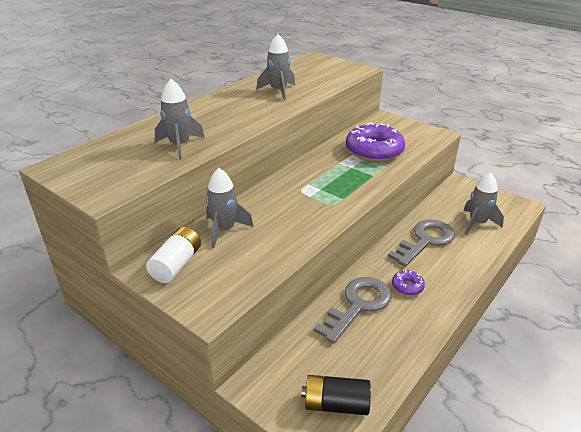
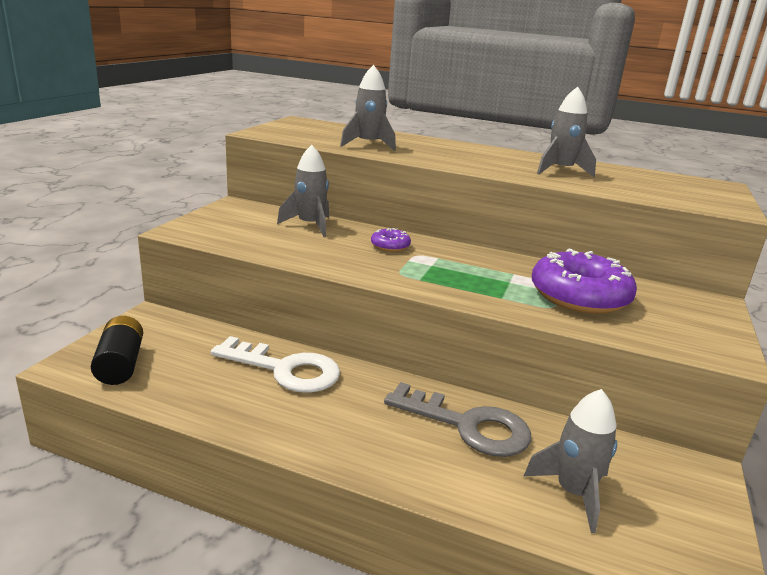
camera: 70 degrees right, 10 degrees down
white battery [146,227,201,283] -> none
grey key [314,277,392,344] -> white key [211,336,340,393]
purple donut [392,270,425,295] -> purple donut moved to [371,228,411,252]

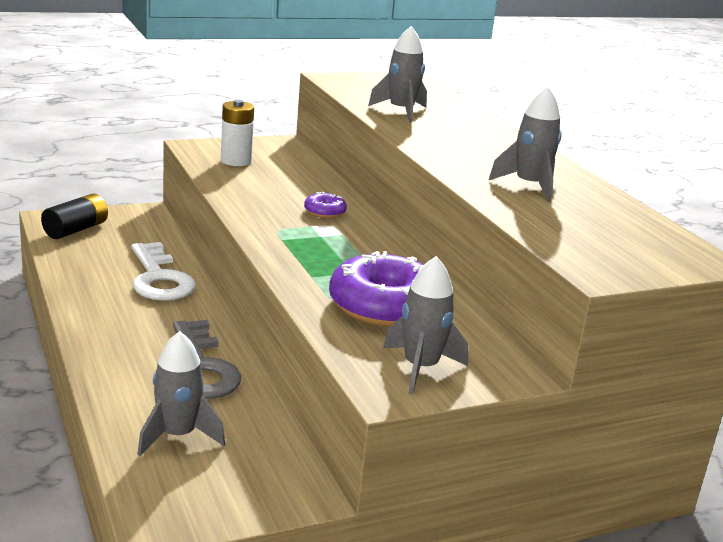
camera: 45 degrees right, 0 degrees up
grey rocket [277,145,329,237] -> grey rocket moved to [383,256,468,394]
none -> white battery [221,100,254,166]

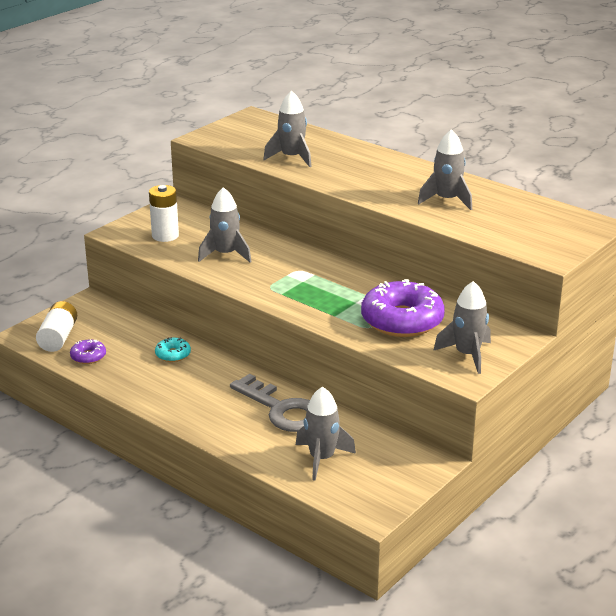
camera: 25 degrees left, 5 degrees up
black battery [41,193,108,239] -> white battery [36,301,77,352]
white key [132,242,195,301] -> turquoise donut [155,337,191,362]
purple donut [304,192,347,218] -> purple donut moved to [70,339,106,364]
none -> grey rocket [198,187,252,263]

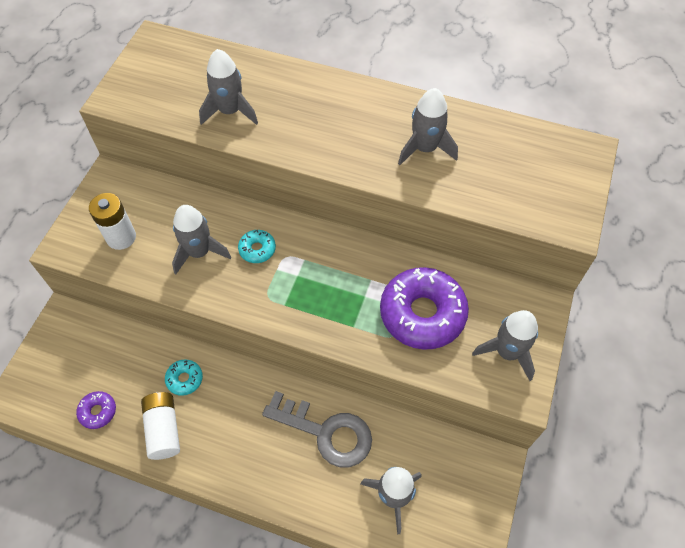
camera: 20 degrees left, 30 degrees up
white battery [36,301,77,352] -> white battery moved to [141,392,180,460]
none -> turquoise donut [238,230,276,263]

